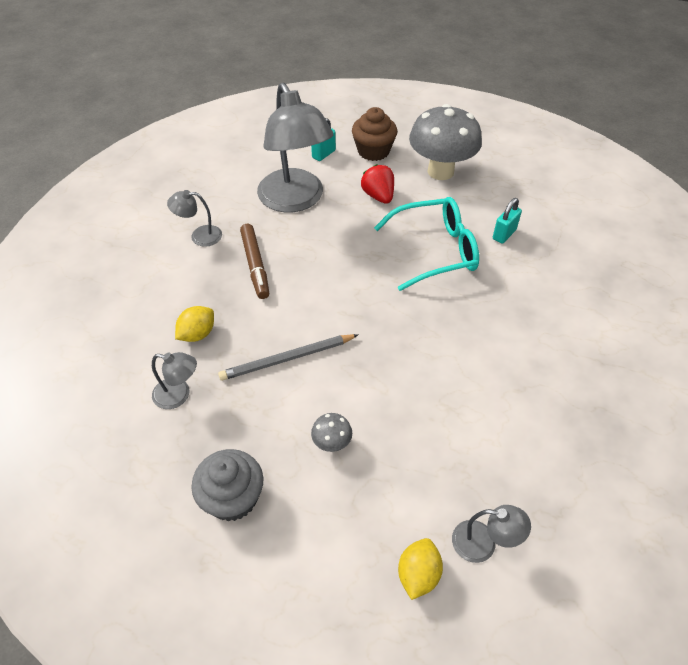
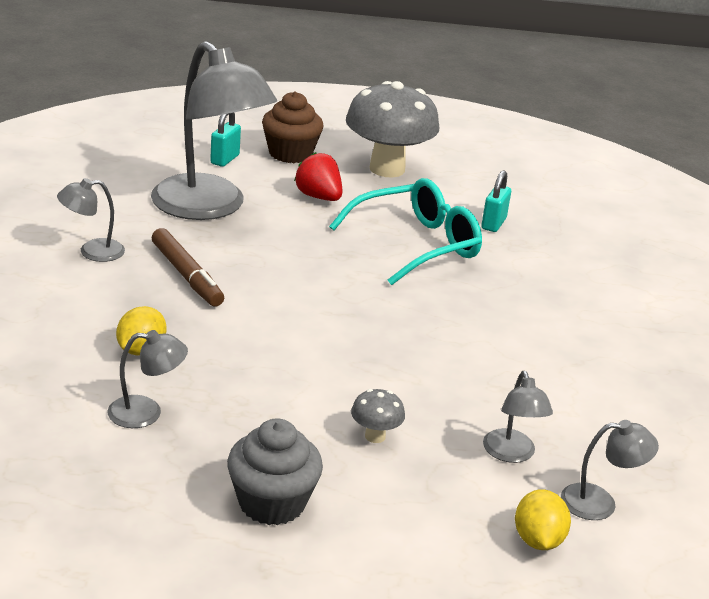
camera: 20 degrees left, 20 degrees down
grey pencil [218,334,358,381] -> none
none -> grey lamp [483,371,553,463]

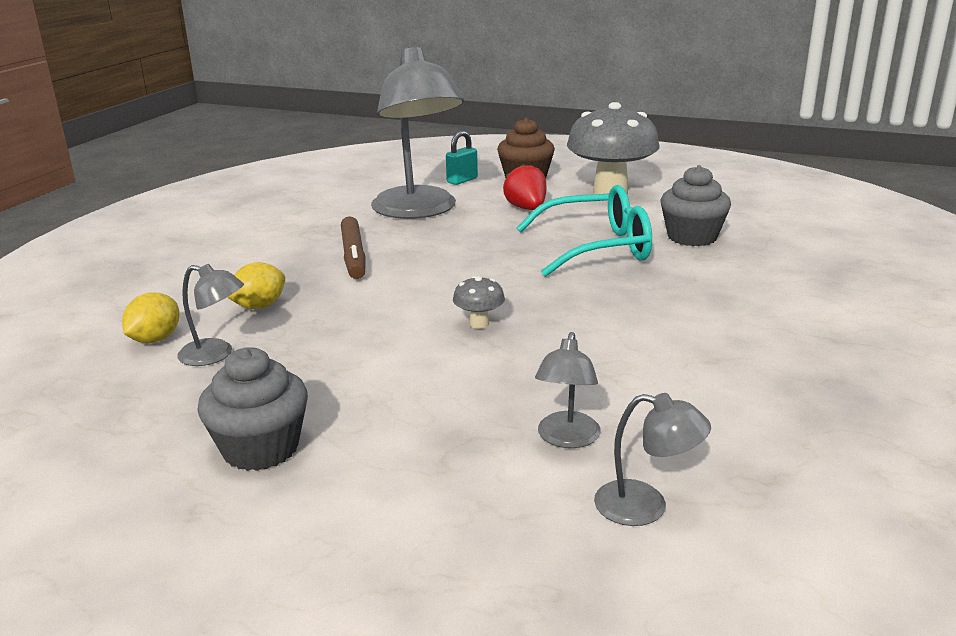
camera: 25 degrees right, 5 degrees down
grey lamp [57,178,125,262] -> none
grey mushroom [351,389,405,443] -> grey mushroom moved to [453,276,505,329]
turquoise padlock [481,170,511,232] -> grey cupcake [660,165,731,246]
yellow lemon [515,489,571,550] -> yellow lemon moved to [122,292,180,343]

